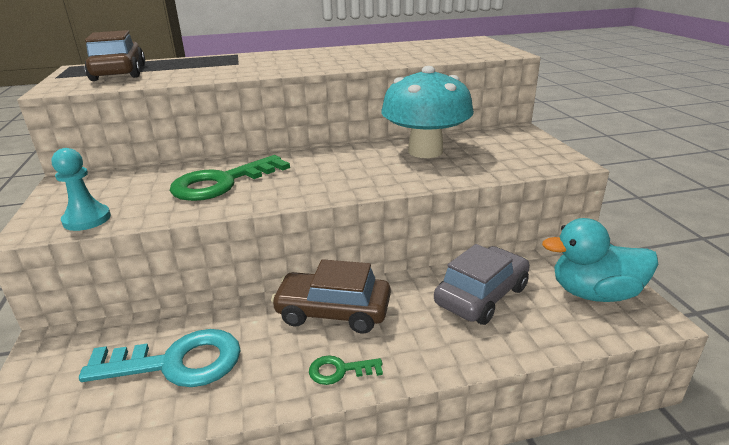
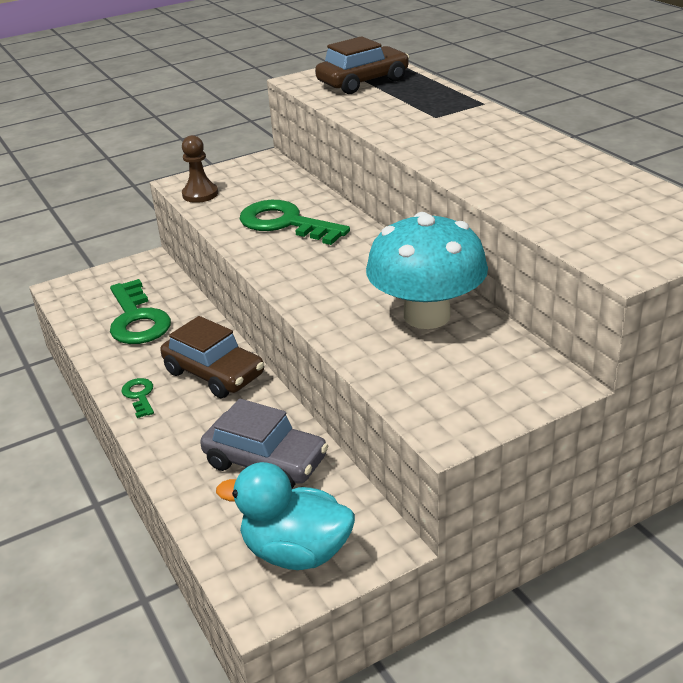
camera: 75 degrees right, 5 degrees up
turquoise pawn [52,148,111,231] -> brown pawn [182,135,218,203]
turquoise key [79,329,241,387] -> green key [110,279,171,344]
brown car [271,259,391,334] -> brown car turned 135 degrees clockwise [160,316,264,398]
turquoise duck [542,218,658,302] -> turquoise duck turned 60 degrees counterclockwise [216,462,355,570]

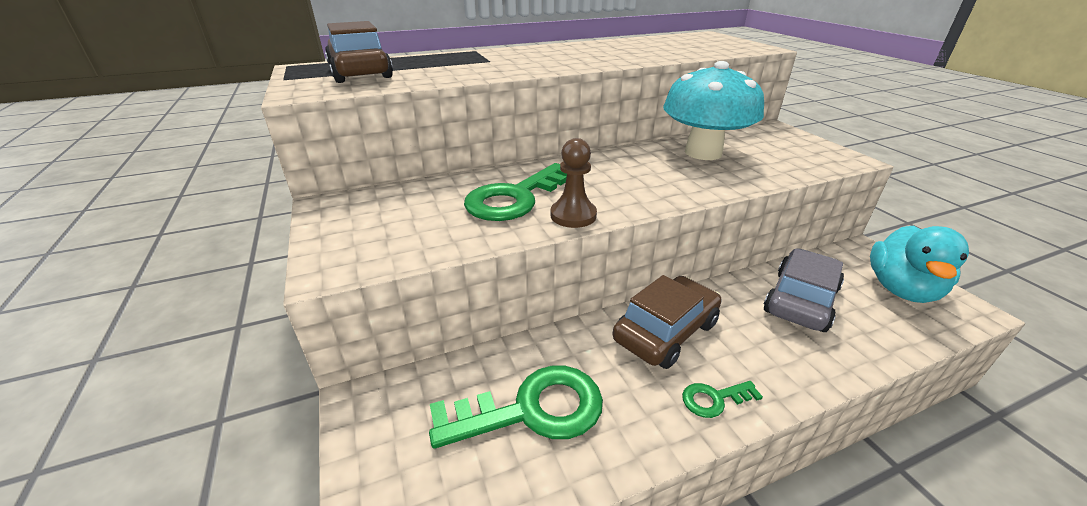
camera: 85 degrees left, 0 degrees up
brown pawn [182,135,218,203] -> brown pawn moved to [551,138,597,228]

